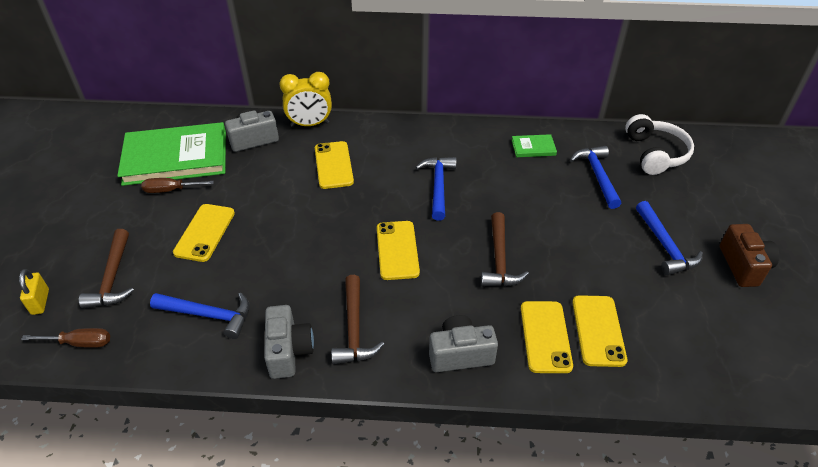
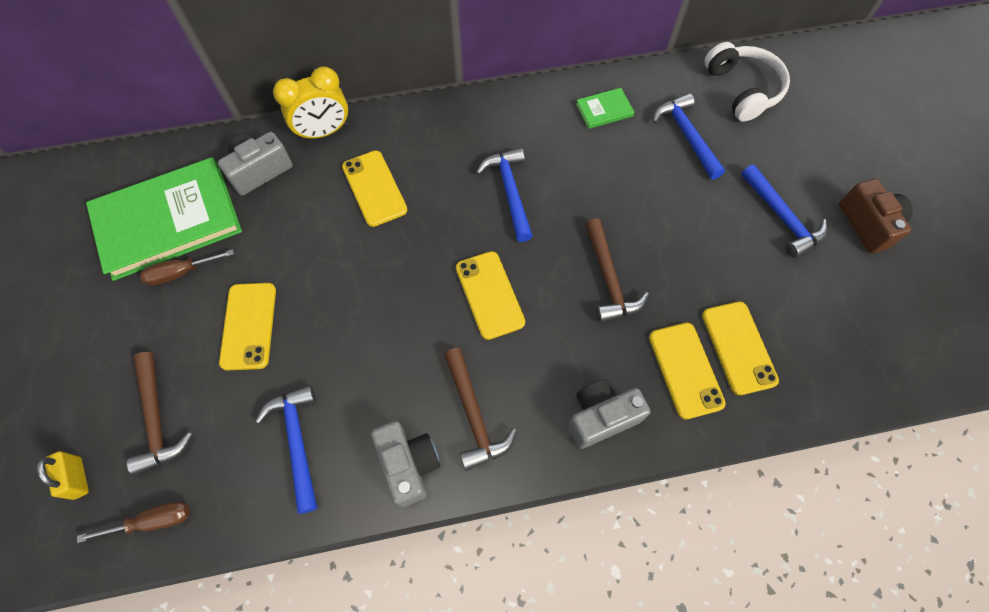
camera: 15 degrees left, 20 degrees up
blue hammer [150,292,250,339] -> blue hammer turned 105 degrees counterclockwise [256,385,317,514]

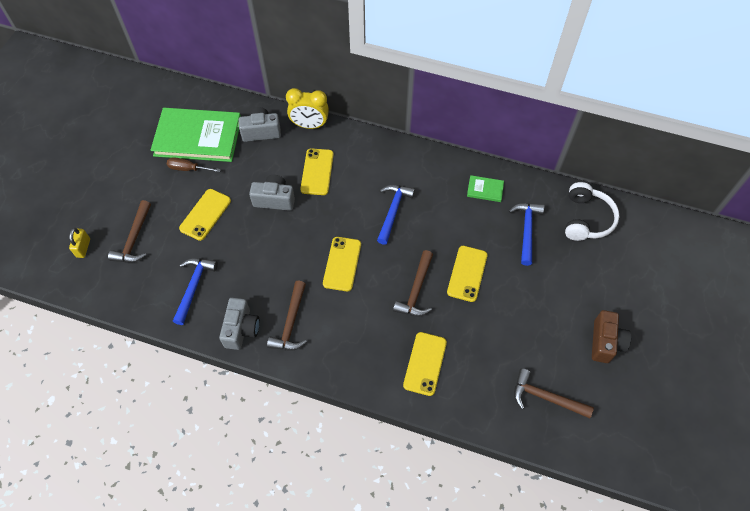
camera: 30 degrees right, 5 degrees down
brown screwdriver [77,502,190,543] -> none
grey camera [568,379,650,449] -> grey camera moved to [249,175,295,211]
yellow phone [702,302,779,395] -> yellow phone moved to [447,246,488,302]
blue hammer [741,164,827,258] -> none
none -> brown hammer [514,369,594,418]

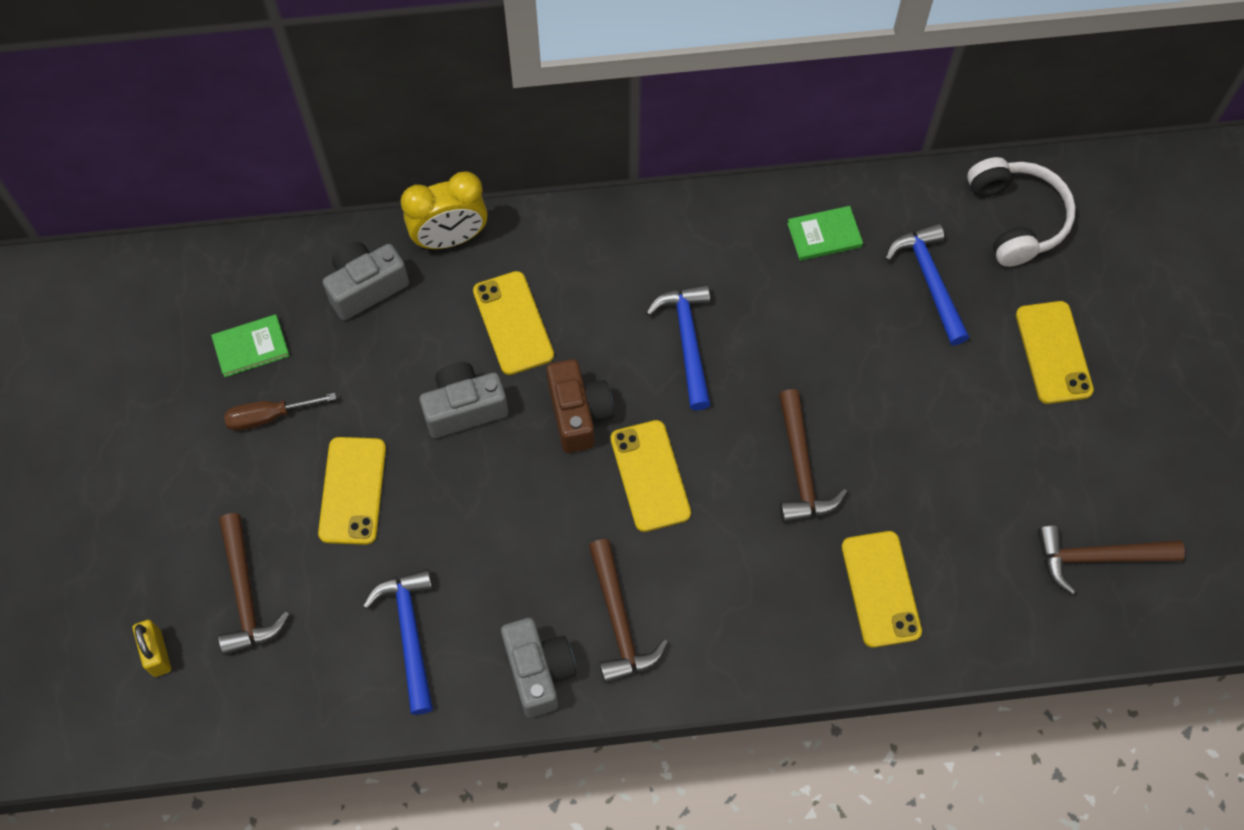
camera: 25 degrees left, 5 degrees up
green book [150,108,241,162] -> green book [211,314,290,377], size x0.41
yellow phone [447,246,488,302] -> yellow phone moved to [1016,301,1094,404]
brown camera [592,310,631,363] -> brown camera moved to [546,359,614,453]

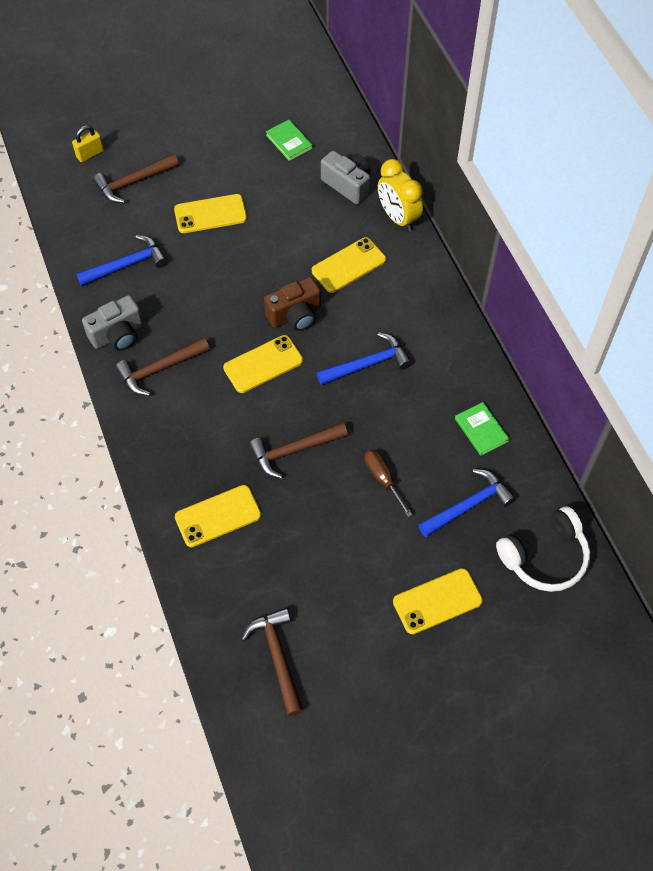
camera: 75 degrees right, 5 degrees down
brown screwdriver [224,393,336,431] -> brown screwdriver moved to [364,449,413,517]
grey camera [420,362,508,438] -> none

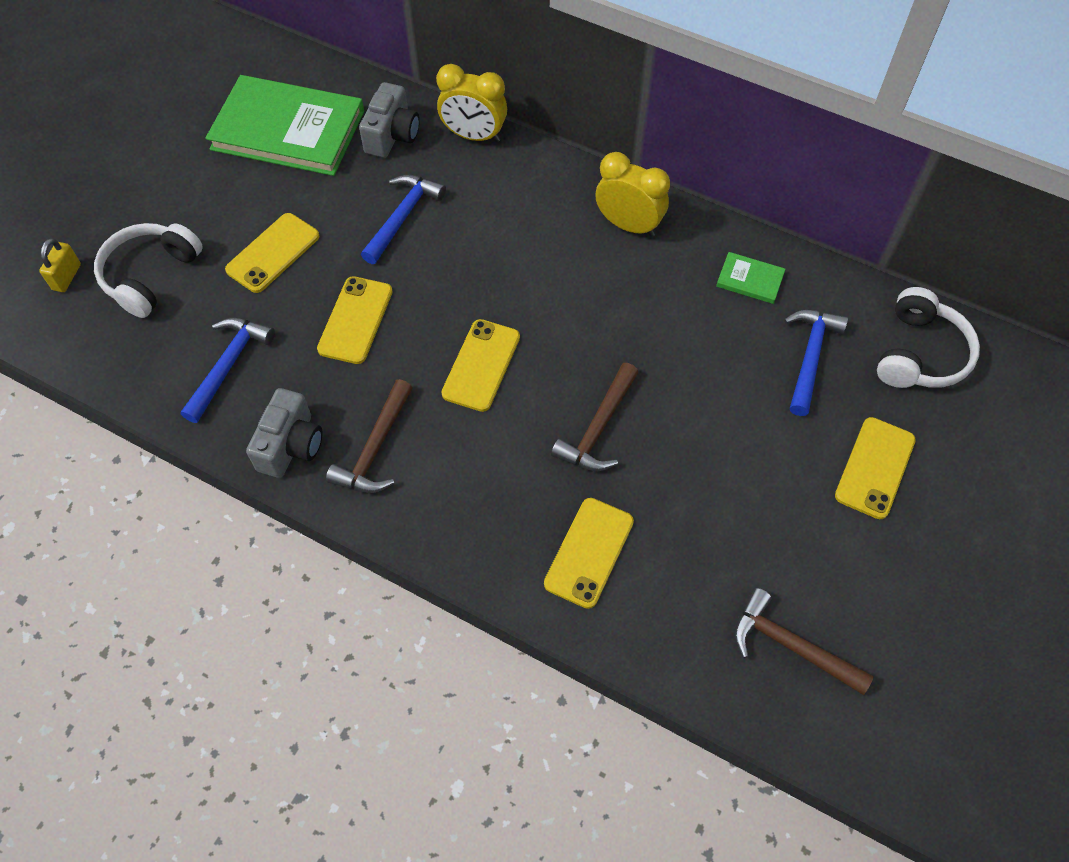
camera: 40 degrees left, 0 degrees up
brown hammer [93,154,179,203] -> white headphones [94,223,203,318]
brown camera [264,277,321,331] -> none
green book [266,120,313,161] -> green book [205,75,364,176], size x2.41
yellow phone [312,237,386,293] -> yellow phone moved to [317,276,393,364]
blue hammer [317,332,412,385] -> blue hammer moved to [361,175,446,264]
grey camera [321,151,370,205] -> grey camera turned 105 degrees clockwise [359,82,420,158]
brown screwdriver [364,449,413,517] -> none
none -> yellow clock [595,152,670,237]

